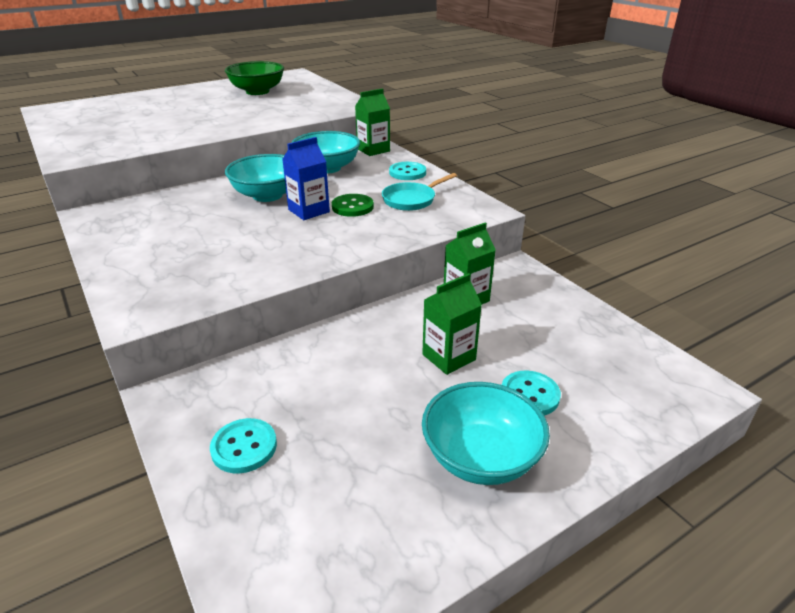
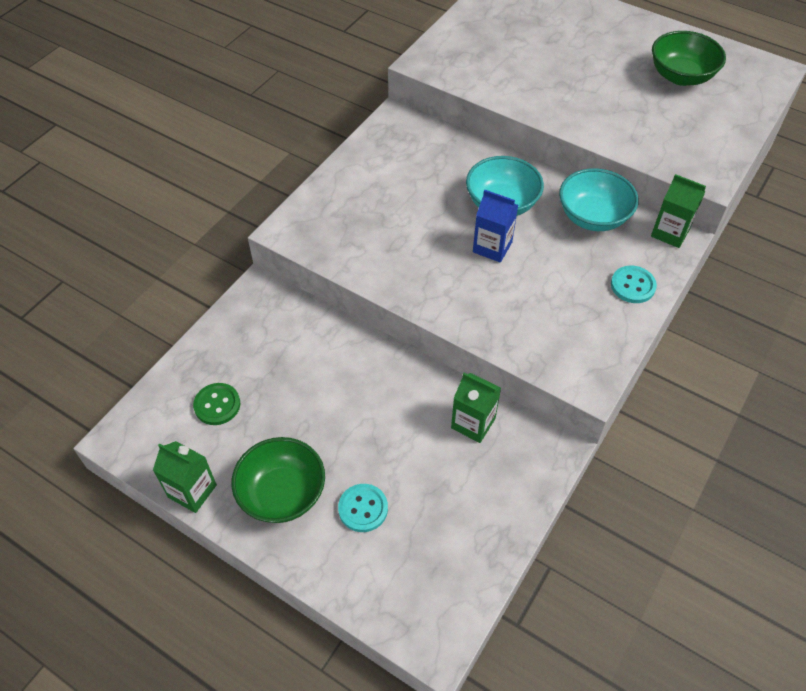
camera: 65 degrees right, 20 degrees up
turquoise button [210,418,277,473] -> none
green button [332,194,374,217] -> green button moved to [193,383,240,425]
turquoise pan [382,173,457,211] -> none
green carton [422,273,482,375] -> green carton moved to [153,441,217,513]
turquoise bowl [422,382,550,485] -> green bowl [232,437,325,523]

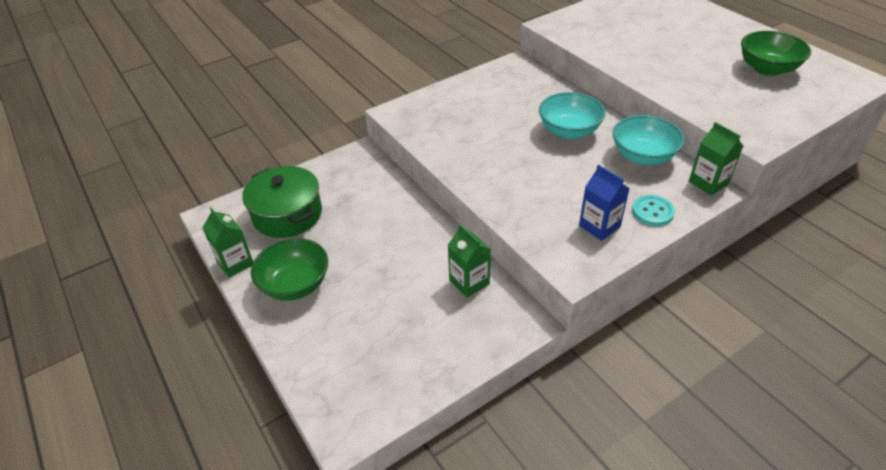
camera: 25 degrees right, 10 degrees down
green button [193,383,240,425] -> green pot [242,166,322,238]
turquoise button [338,484,388,532] -> none
blue carton [473,190,518,263] -> blue carton moved to [579,165,630,241]

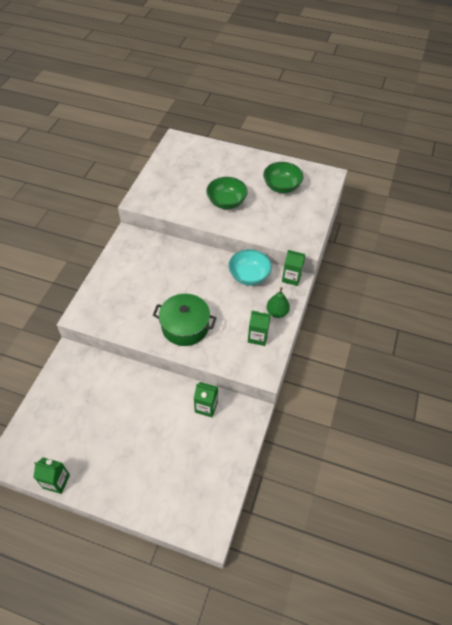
camera: 40 degrees left, 10 degrees up
green pot [242,166,322,238] -> green pot moved to [153,294,216,346]
green bowl [251,238,328,301] -> green bowl moved to [206,177,248,209]
turquoise bowl [539,92,606,139] -> none
blue carton [579,165,630,241] -> green carton [248,311,271,346]
turquoise button [632,195,675,226] -> green pear [267,287,290,318]

